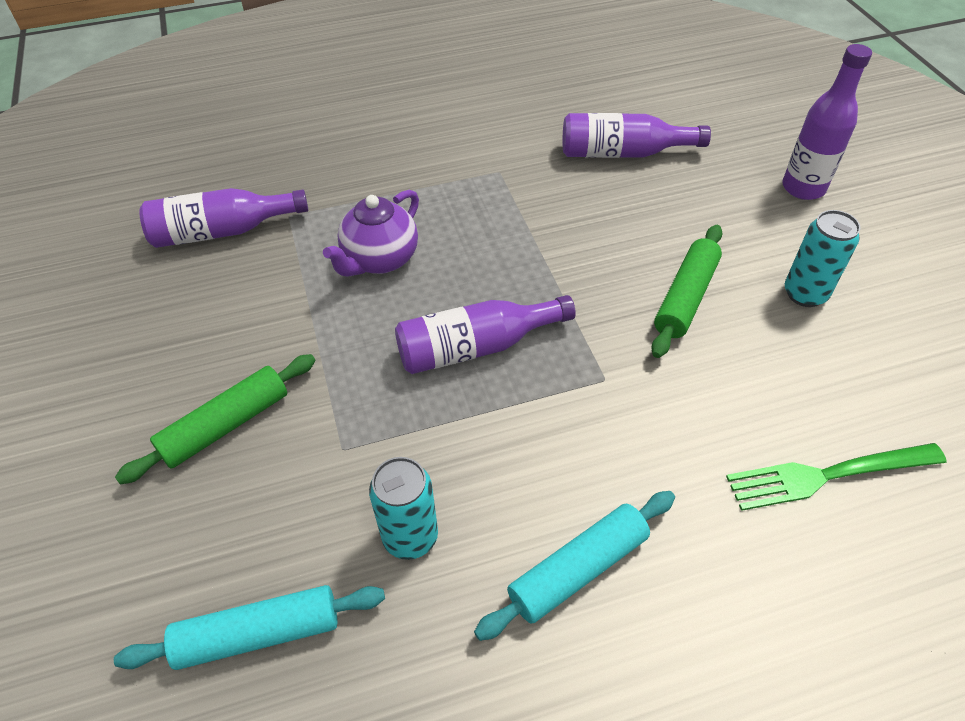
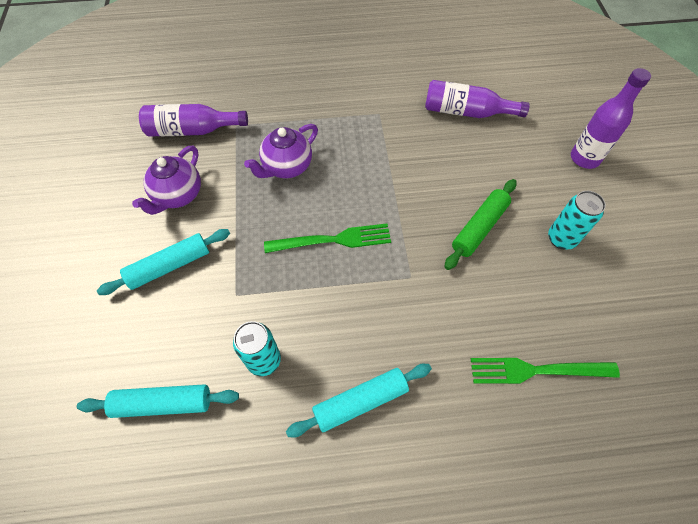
camera: 10 degrees right, 10 degrees up
green rolling pin [115,354,316,484] -> turquoise rolling pin [97,229,230,295]
purple bottle [395,295,576,374] -> green fork [264,223,391,253]
none -> purple teapot [132,146,201,215]

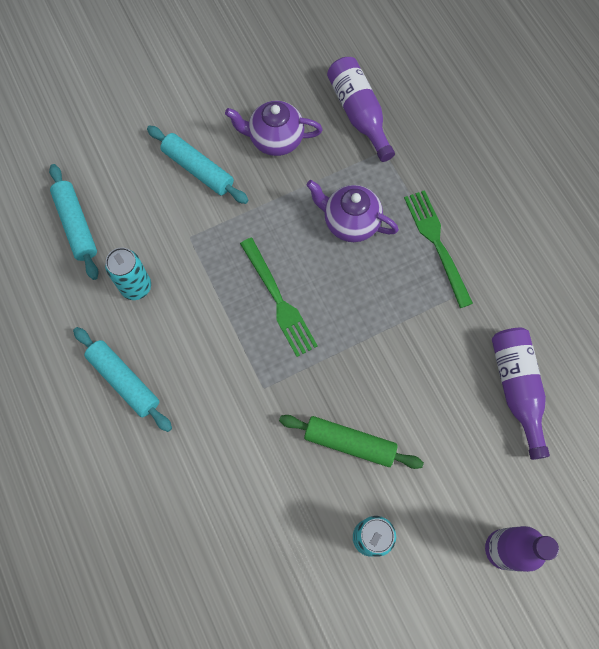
camera: 70 degrees right, 10 degrees up
green fork [471,358,620,384] -> green fork moved to [404,190,473,308]

